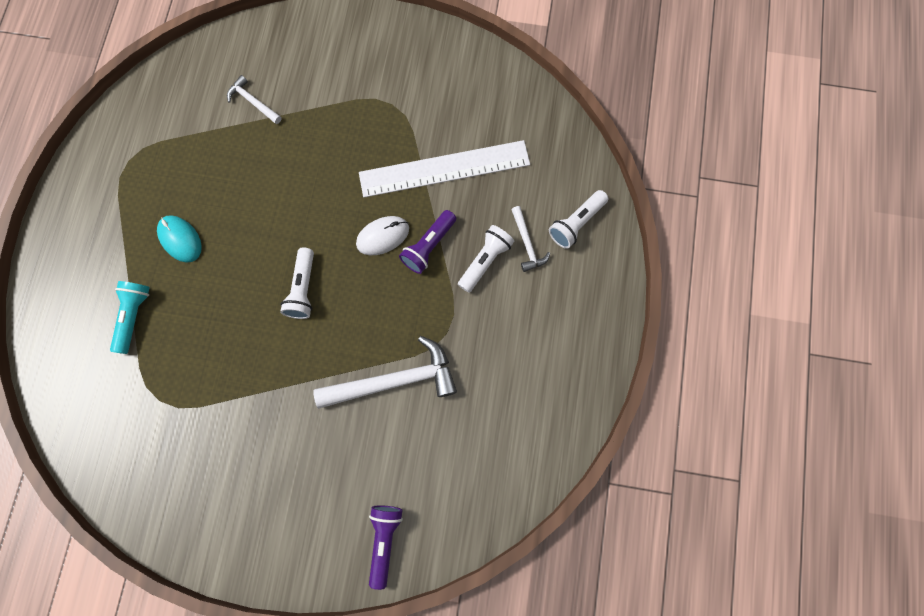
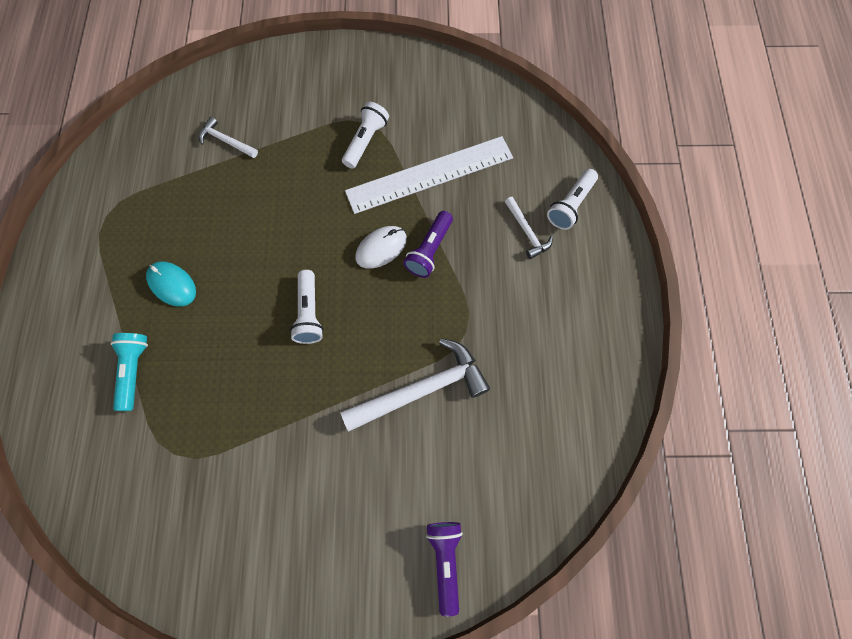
camera: 10 degrees left, 5 degrees down
white flashlight [458,225,514,293] -> white flashlight moved to [342,102,389,169]

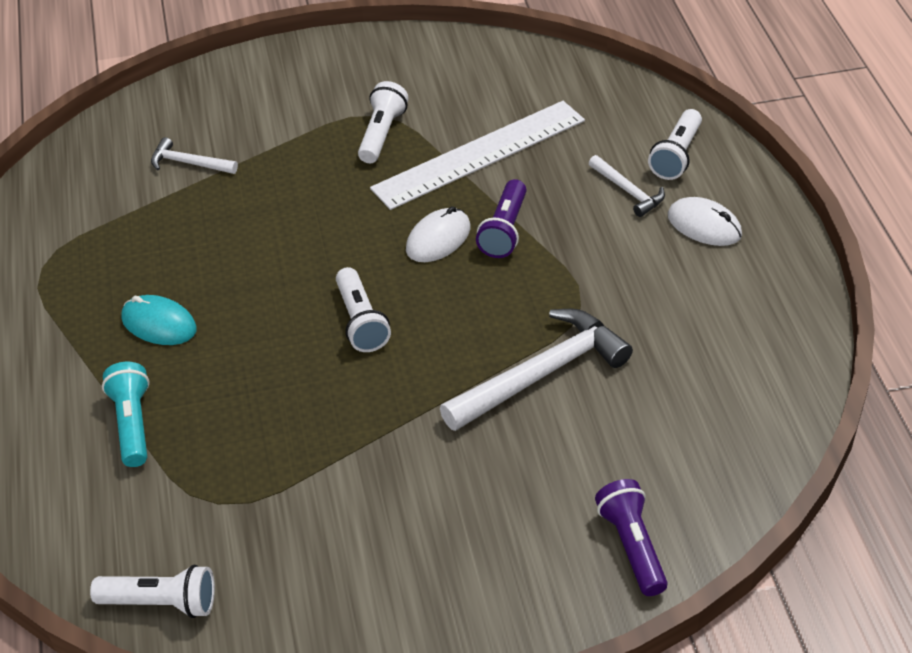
camera: 10 degrees left, 25 degrees down
none -> white flashlight [90,565,215,618]
none -> white mouse [668,197,742,246]

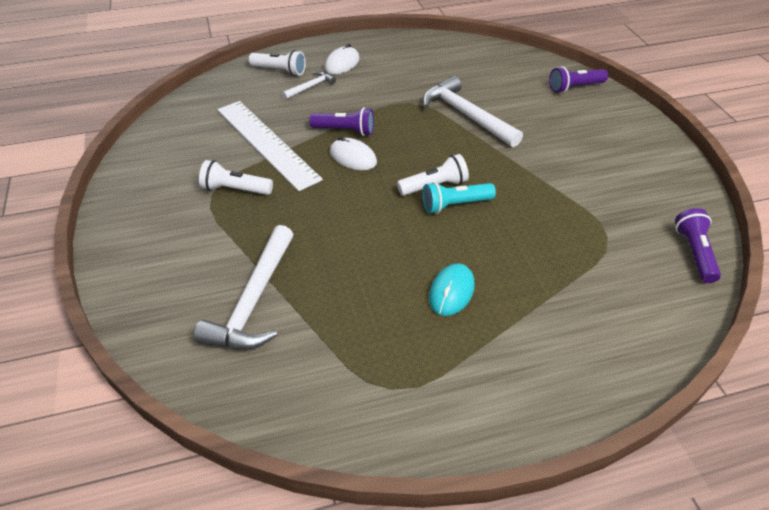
camera: 95 degrees left, 0 degrees up
white flashlight [90,565,215,618] -> purple flashlight [675,208,721,283]
turquoise flashlight [102,362,150,467] -> turquoise flashlight moved to [422,182,496,214]
white hammer [151,137,238,174] -> white hammer [194,225,294,349], size x1.95

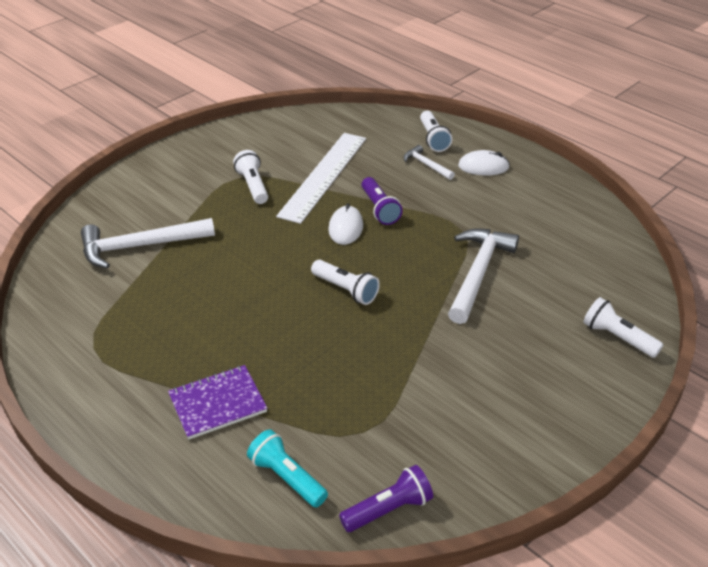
camera: 60 degrees right, 5 degrees down
white hammer [282,71,336,99] -> white hammer turned 150 degrees counterclockwise [403,145,455,180]
turquoise flashlight [422,182,496,214] -> turquoise flashlight moved to [247,429,328,507]
turquoise mouse [429,263,475,316] -> none
purple flashlight [549,67,608,93] -> white flashlight [583,297,664,358]
none -> purple notebook [168,365,267,440]

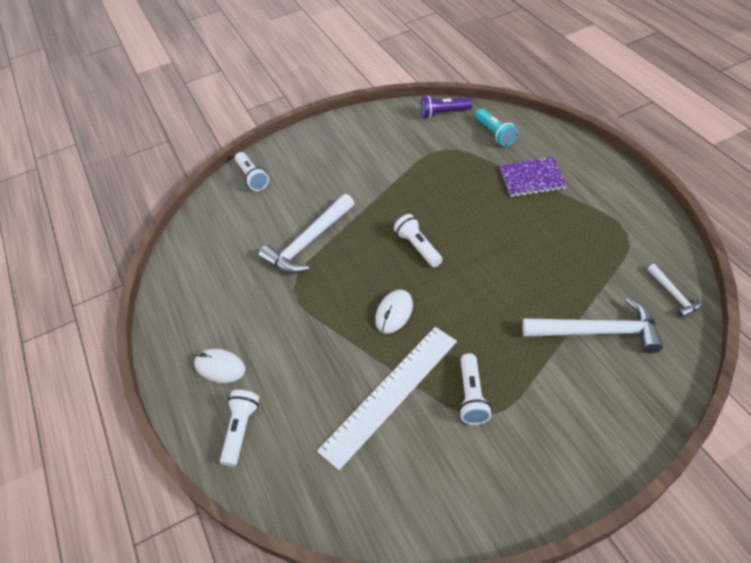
camera: 155 degrees left, 10 degrees up
purple flashlight [362,177,403,225] -> none
white hammer [403,145,455,180] -> white hammer moved to [647,264,702,318]

